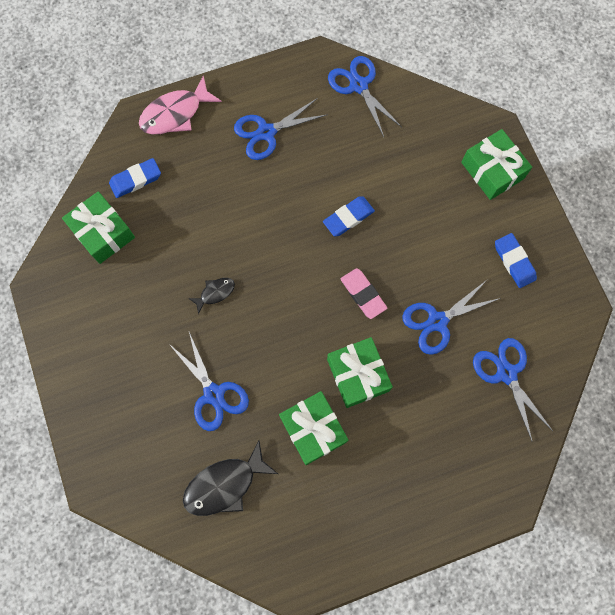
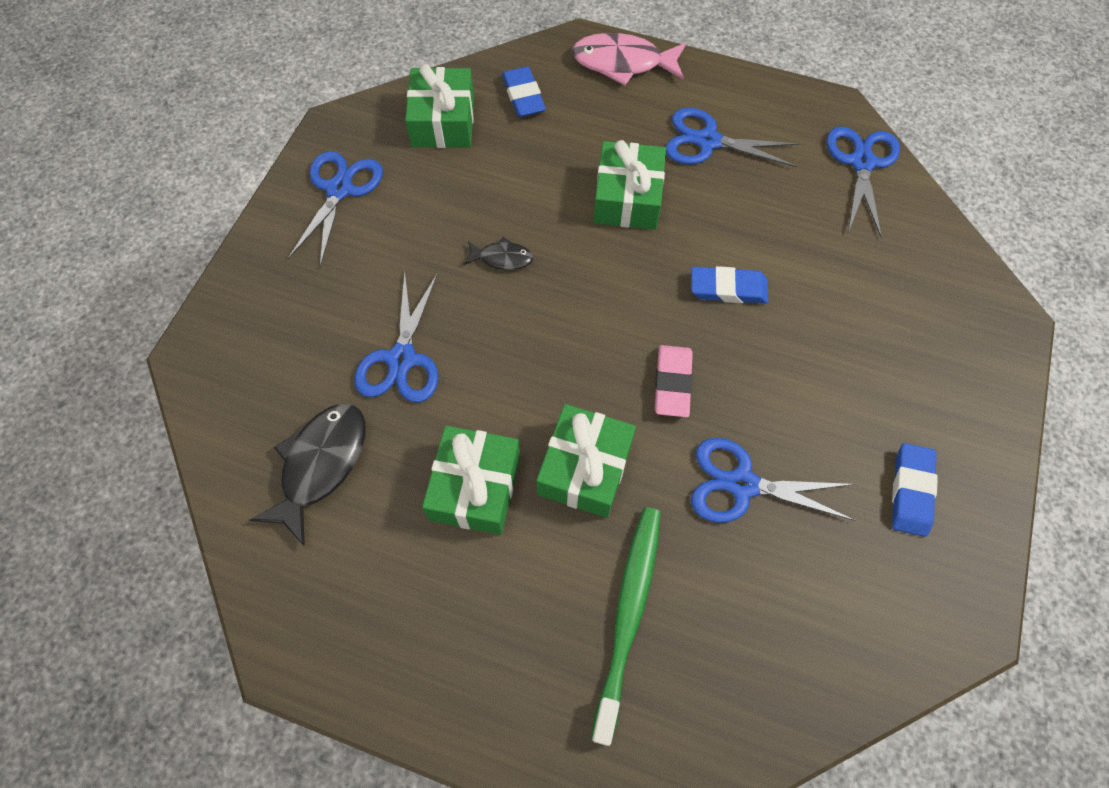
camera: 40 degrees right, 10 degrees down
blue eraser [109,158,161,198] -> blue eraser turned 60 degrees clockwise [502,66,546,117]
black fish [183,440,278,516] -> black fish turned 105 degrees clockwise [250,403,366,547]
green gift [461,129,532,200] -> green gift moved to [594,140,666,230]
blue scissors [473,338,553,441] -> blue scissors moved to [288,151,383,267]
none -> green toothbrush [591,507,661,746]

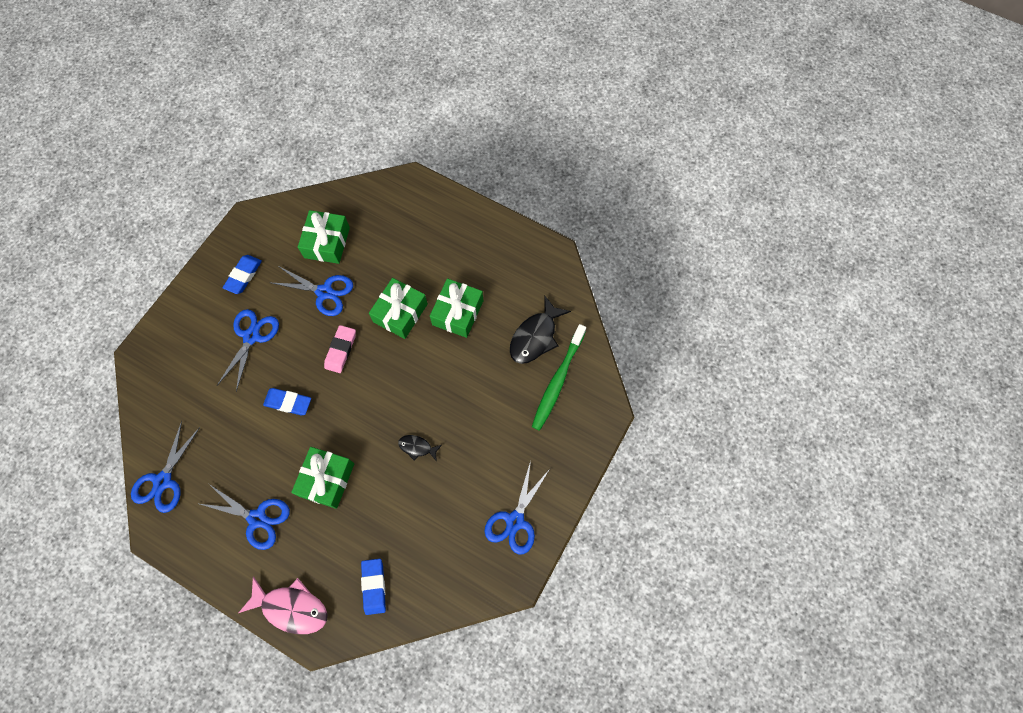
camera: 170 degrees left, 5 degrees up
blue scissors [354,271,438,403] -> blue scissors moved to [217,309,279,392]
green gift [405,64,474,148] -> green gift moved to [298,210,350,264]
green toothbrush [591,507,661,746] -> green toothbrush moved to [532,324,586,431]

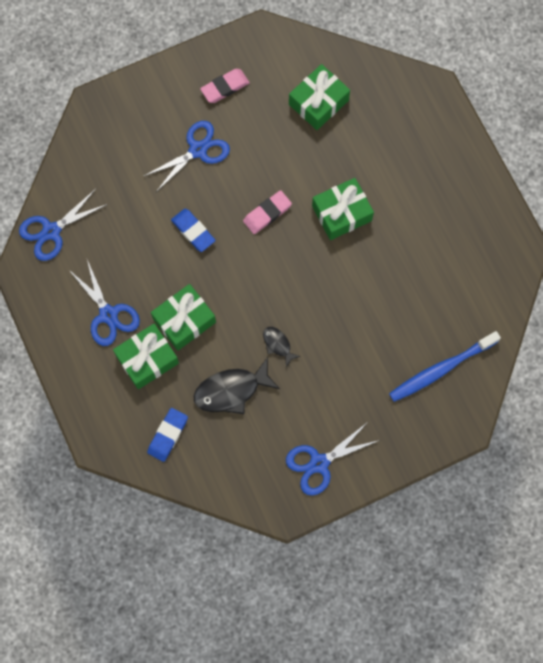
camera: 35 degrees right, 5 degrees up
blue eraser [223,255,262,294] -> pink eraser [200,69,250,103]
pink fish [239,576,328,634] -> none
blue scissors [272,267,353,316] -> none
green gift [430,278,483,338] -> green gift moved to [113,323,179,389]
black fish [510,295,571,364] -> black fish moved to [194,357,280,414]
green toothbrush [532,324,586,431] -> blue toothbrush [389,331,501,402]

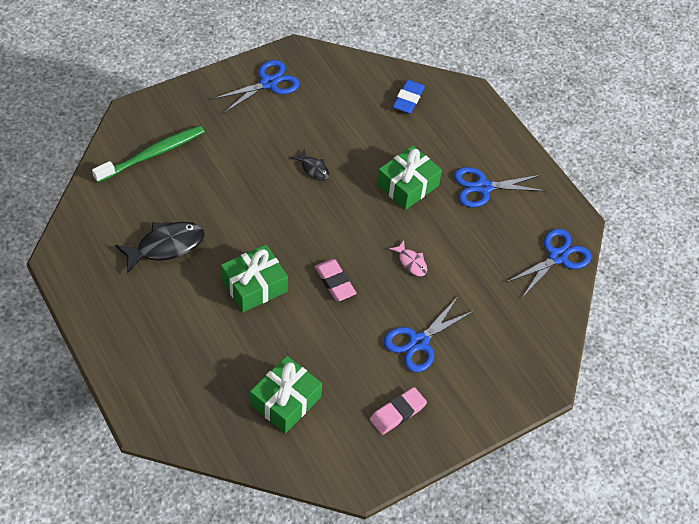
camera: 170 degrees right, 20 degrees down
blue scissors [68,260,140,346] -> blue scissors turned 60 degrees counterclockwise [454,167,545,207]
green gift [113,323,179,389] -> none
blue eraser [171,209,216,252] -> pink fish [389,240,427,276]
black fish [194,357,280,414] -> black fish moved to [115,222,205,274]
pink eraser [243,190,292,234] -> pink eraser turned 75 degrees counterclockwise [315,259,357,301]
blue toothbrush [389,331,501,402] -> green toothbrush [92,125,205,183]

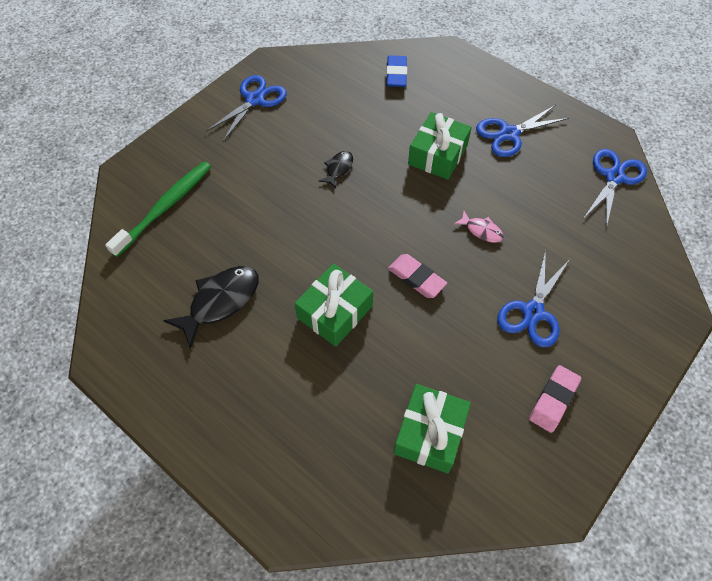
camera: 15 degrees left, 5 degrees up
black fish [291,149,329,180] -> black fish turned 90 degrees counterclockwise [318,151,353,188]

